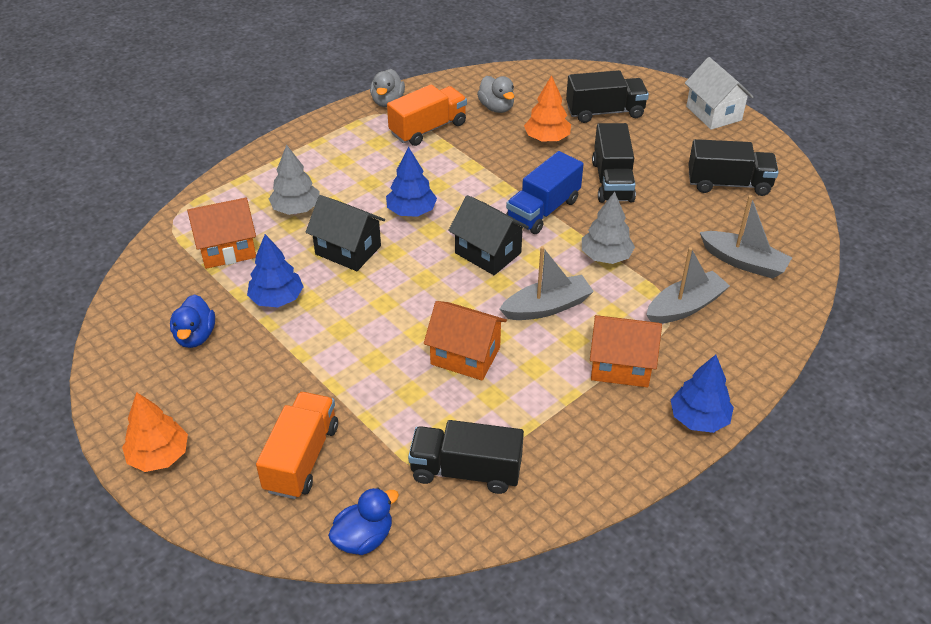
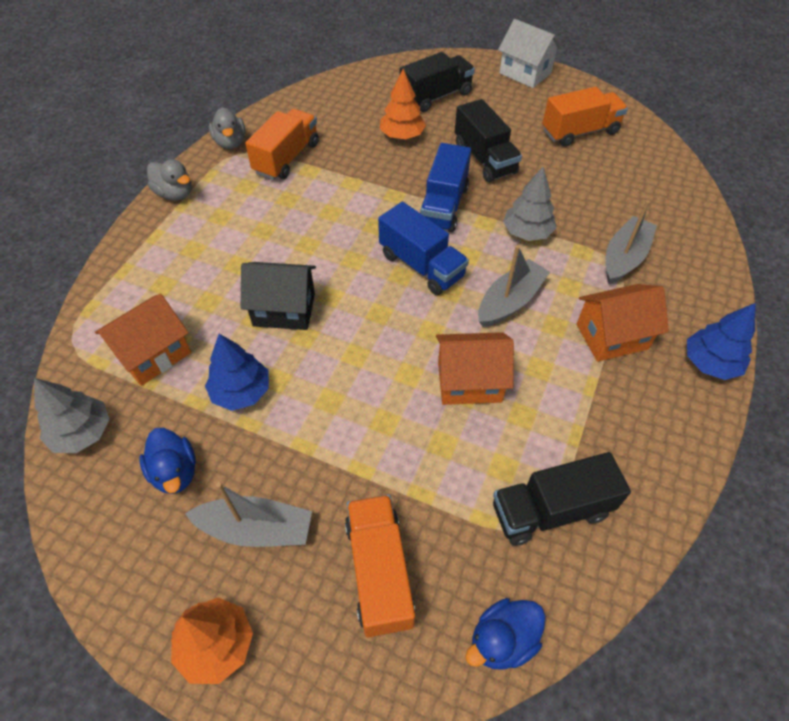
camera: 25 degrees left, 10 degrees up
grey tree [269,145,320,215] -> grey tree moved to [34,378,110,453]
blue duck [328,488,399,555] -> blue duck turned 150 degrees counterclockwise [465,598,546,670]
blue tree [386,147,437,217] -> none
black house [448,195,529,275] -> blue truck [378,202,469,295]
grey duck [477,76,514,113] -> grey duck moved to [147,159,192,200]
black truck [688,139,779,196] -> orange truck [543,87,628,147]
grey boat [700,195,792,279] -> grey boat moved to [185,482,312,547]

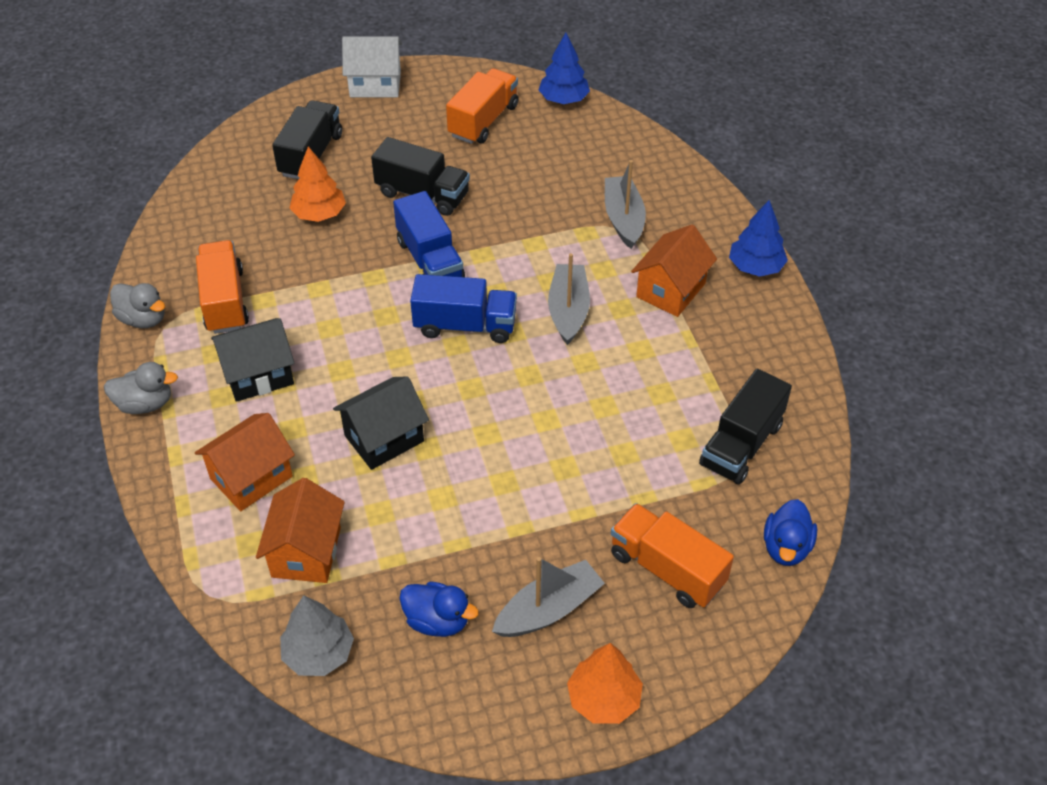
camera: 40 degrees left, 5 degrees down
blue tree [205,334,269,411] -> blue tree moved to [539,33,590,104]
orange house [436,332,514,405] -> orange house moved to [195,413,295,511]
grey tree [503,167,557,241] -> none
none -> black house [211,318,295,402]

